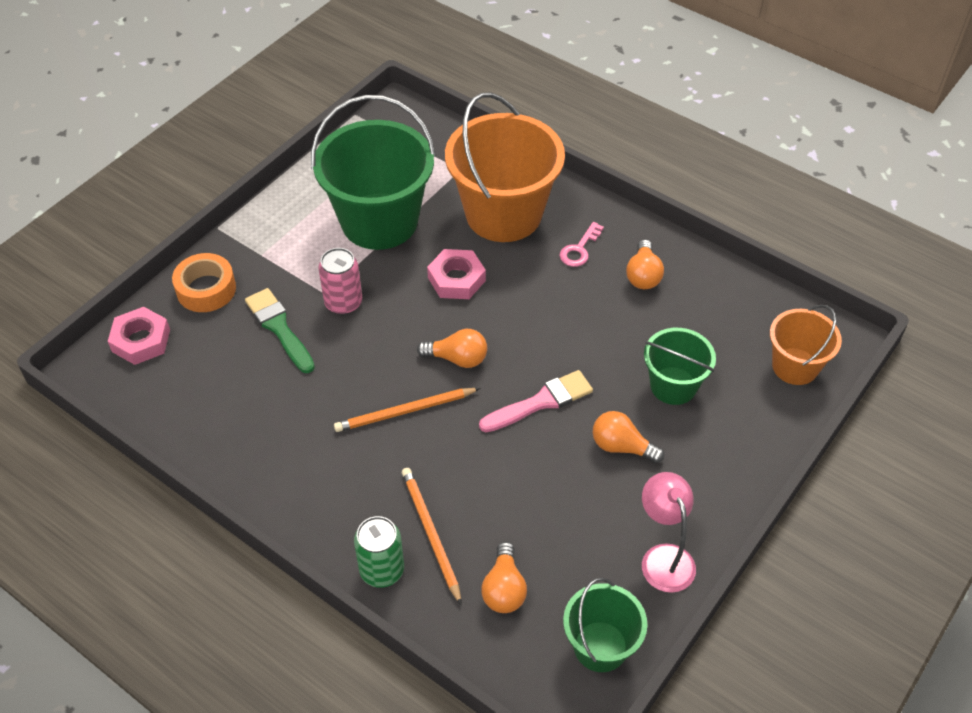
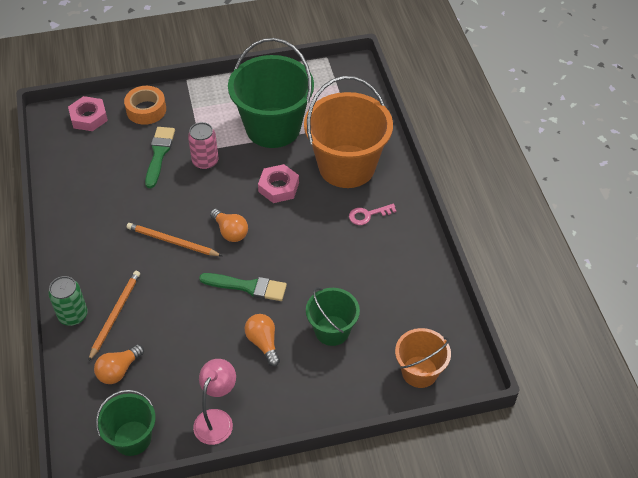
camera: 40 degrees right, 0 degrees up
pink brush [479,370,593,432] -> green brush [199,273,287,301]
orange light bulb [626,240,664,289] -> none

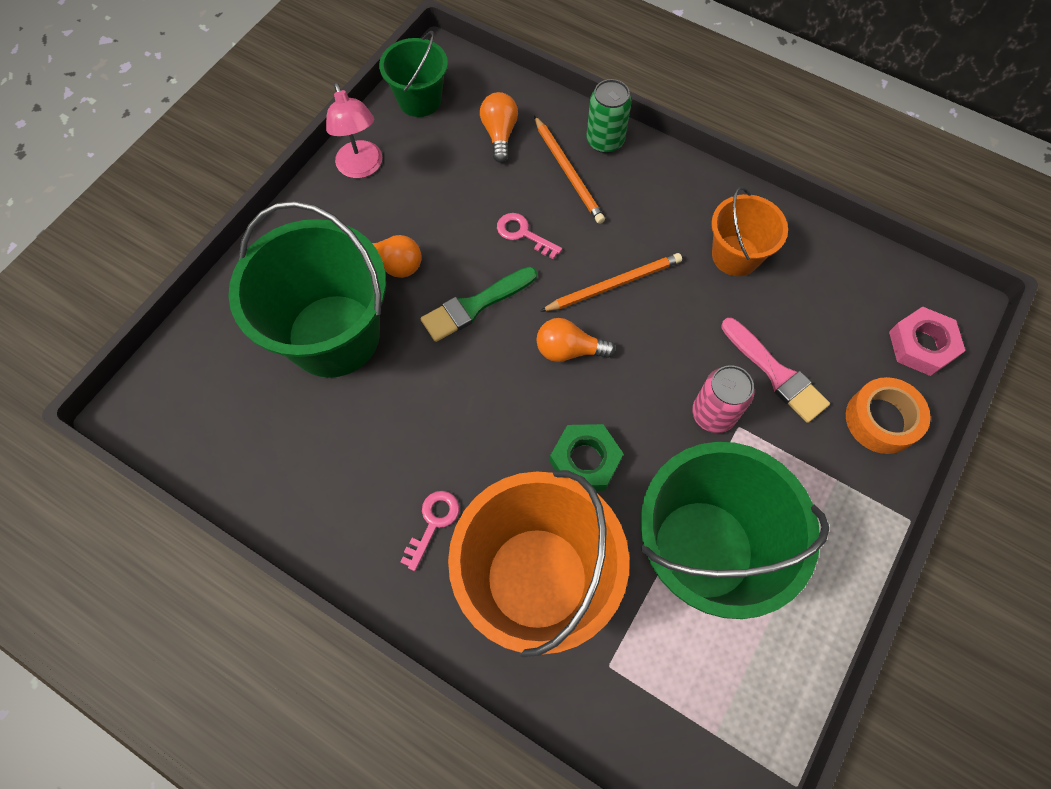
camera: 135 degrees right, 15 degrees up
green brush [145,127,175,188] -> pink brush [721,318,830,423]
pink nut [258,164,299,203] -> green nut [550,424,623,491]
green bucket [306,288,360,346] -> green bucket [228,201,386,378], size x1.84
orange bucket [395,328,451,388] -> orange bucket moved to [711,187,788,276]
none -> pink key [497,213,562,259]

